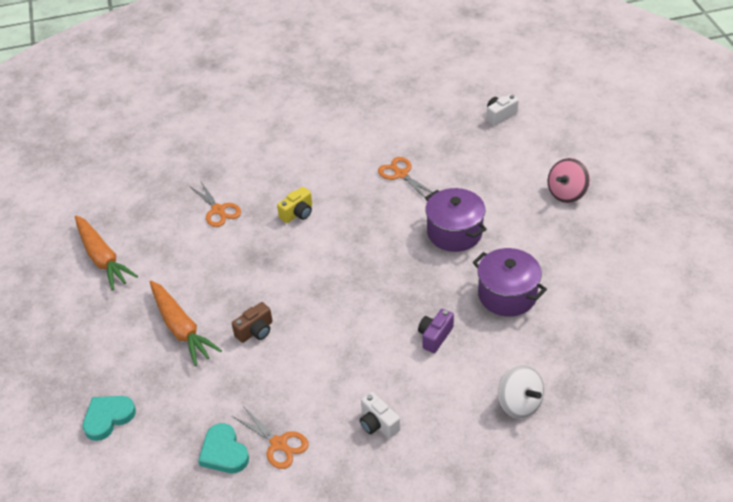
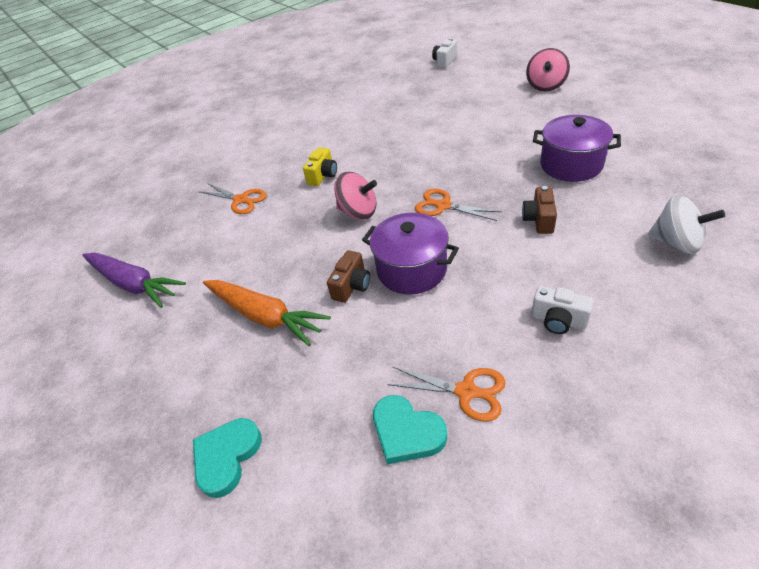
camera: 20 degrees left, 0 degrees up
orange carrot [75,215,138,290] -> purple carrot [83,253,186,308]
orange scissors [378,157,433,198] -> orange scissors moved to [415,189,502,221]
purple camera [418,309,454,353] -> brown camera [522,186,557,234]
purple pot [425,188,487,252] -> purple pot moved to [362,213,459,295]
none -> pink spinning top [334,172,377,220]

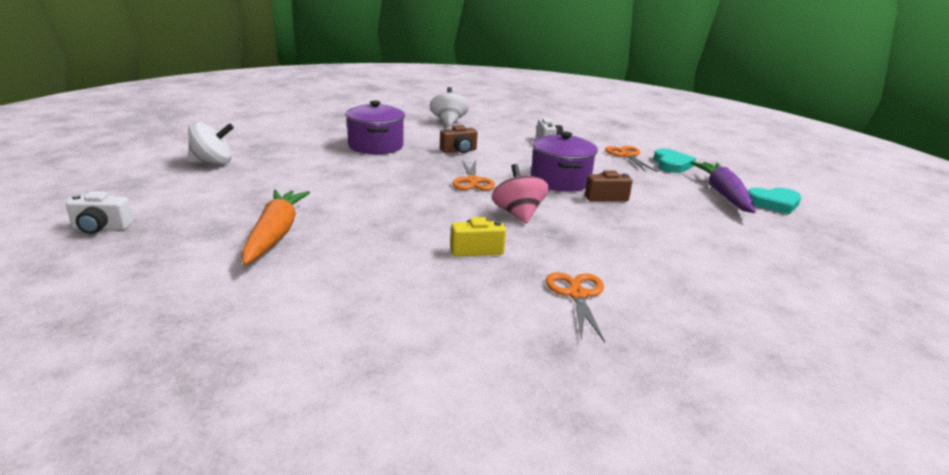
camera: 130 degrees left, 20 degrees down
purple carrot [83,253,186,308] -> purple carrot moved to [690,161,756,213]
orange carrot [203,280,331,346] -> orange carrot moved to [241,190,310,265]
pink spinning top [526,48,570,92] -> white spinning top [187,122,234,164]

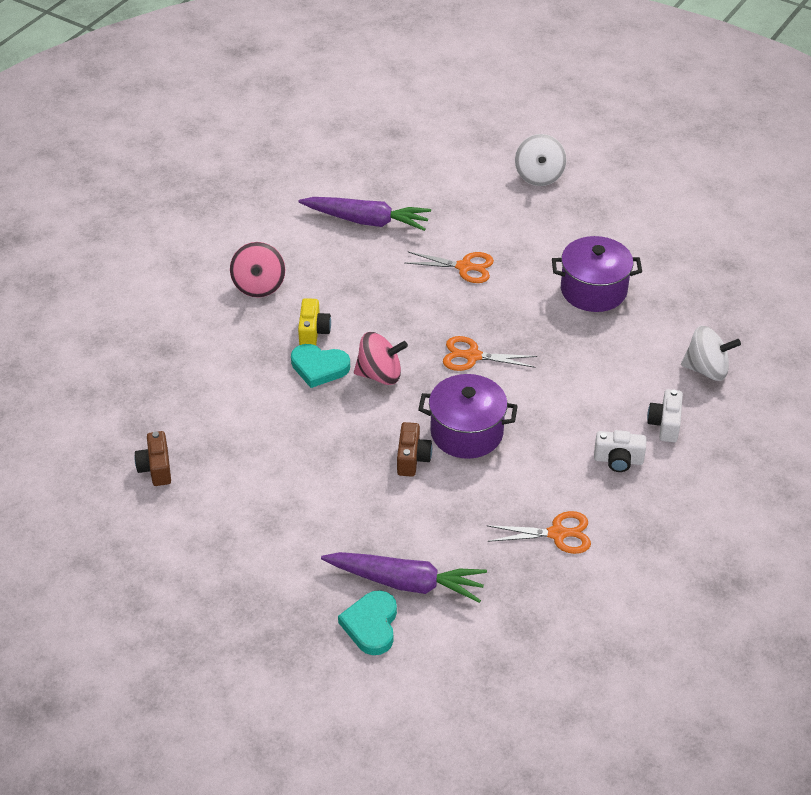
camera: 105 degrees right, 20 degrees up
white camera [66,191,133,234] -> white camera moved to [647,389,683,442]
orange carrot [241,190,310,265] -> purple carrot [298,197,431,231]
brown camera [440,125,478,153] -> brown camera moved to [134,431,171,486]
orange scissors [546,272,605,342] -> orange scissors moved to [405,252,494,283]
turquoise heart [653,149,696,173] -> turquoise heart moved to [291,344,350,388]
none -> pink spinning top [230,242,285,298]

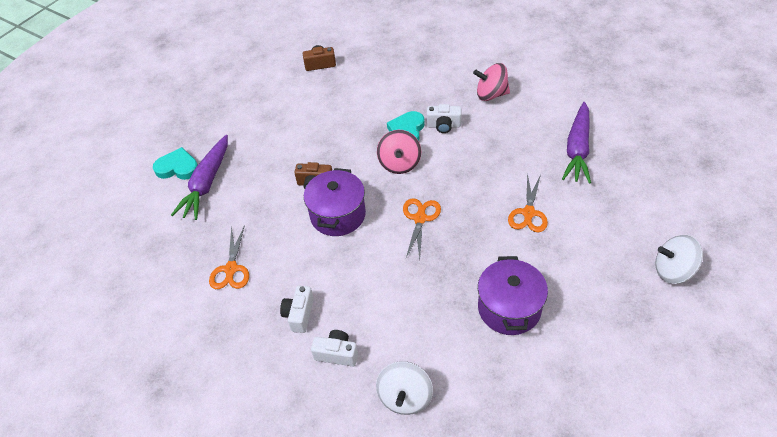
camera: 95 degrees right, 5 degrees up
yellow camera [298,298,331,345] -> white camera [427,104,461,133]

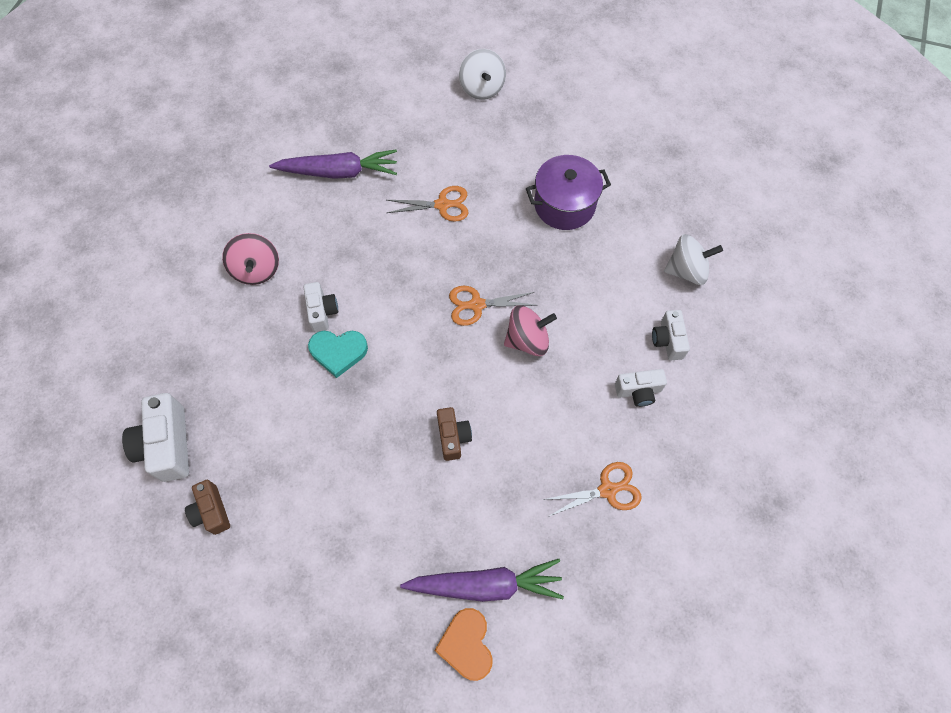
camera: 110 degrees left, 15 degrees up
turquoise heart [153,147,198,180] -> orange heart [434,608,493,681]
purple pot [304,168,366,236] -> none
pink spinning top [377,130,421,174] -> pink spinning top moved to [504,305,557,356]
none -> white camera [122,393,189,482]

